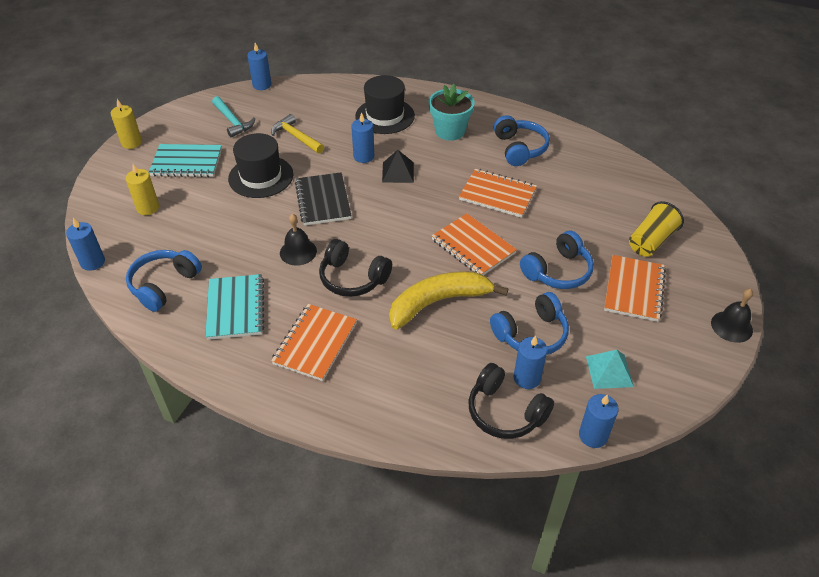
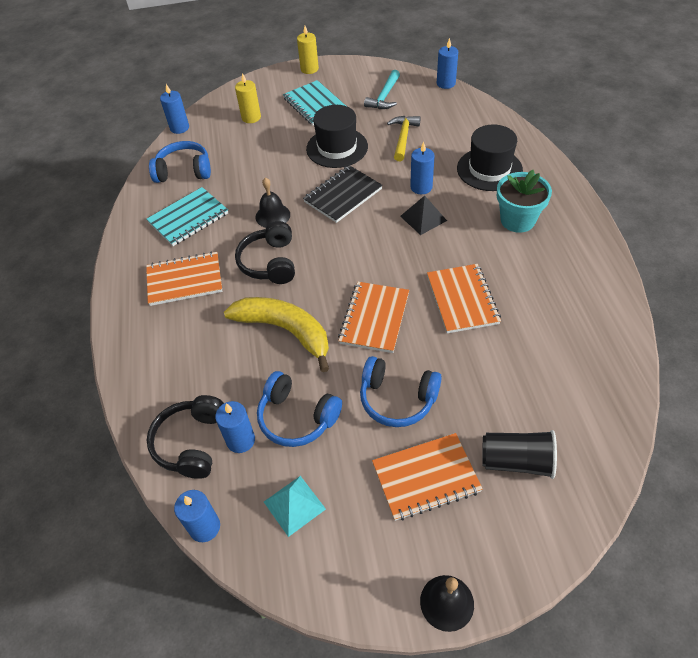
camera: 60 degrees right, 5 degrees up
blue headphones [494,115,550,166] -> none
yellow cup [629,201,684,257] -> black cup [482,430,557,479]

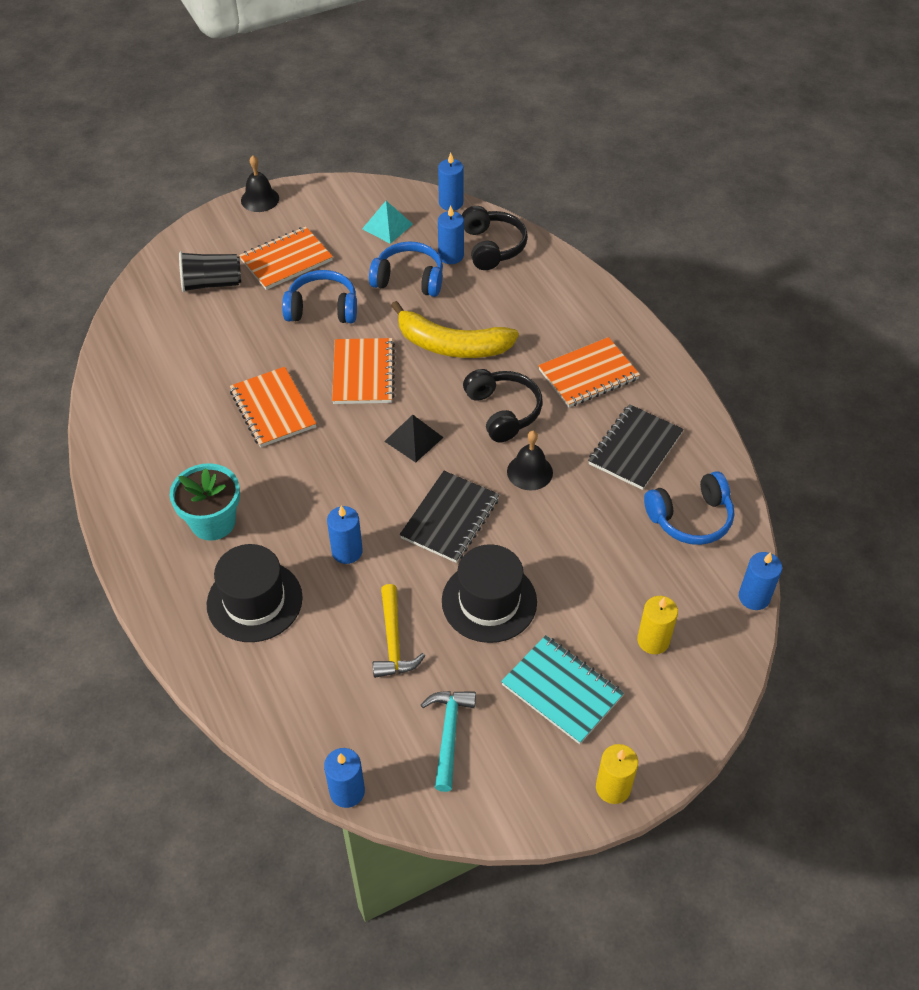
camera: 160 degrees right, 0 degrees up
turquoise notebook [147,187,228,246] -> black notebook [588,404,684,490]
black pyramid [400,196,447,235] -> black pyramid moved to [384,415,444,463]

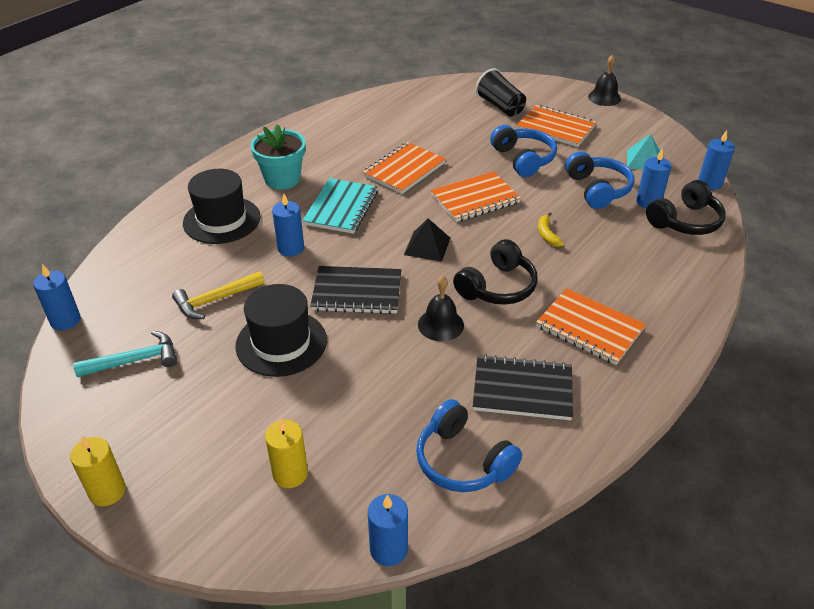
camera: 65 degrees right, 10 degrees down
yellow banana [391,301,519,358] -> yellow banana [538,212,564,247], size x0.41
turquoise notebook [501,635,624,744] -> turquoise notebook moved to [302,178,378,234]

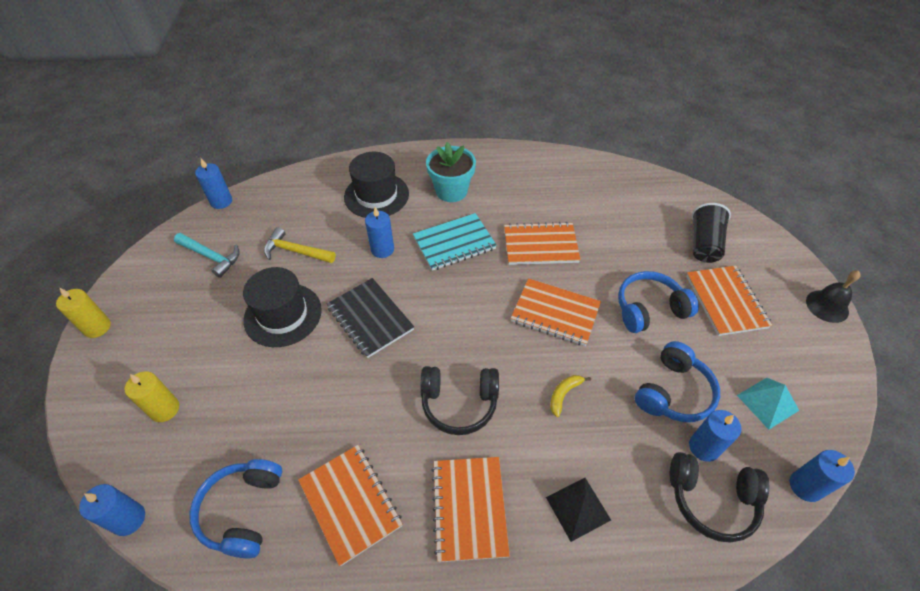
camera: 50 degrees right, 10 degrees up
black pyramid [404,218,450,262] -> black pyramid moved to [546,478,611,542]
black bell [418,276,464,341] -> none
black notebook [473,354,573,420] -> orange notebook [298,445,403,566]
blue headphones [490,125,557,177] -> blue headphones turned 135 degrees counterclockwise [618,271,699,333]

